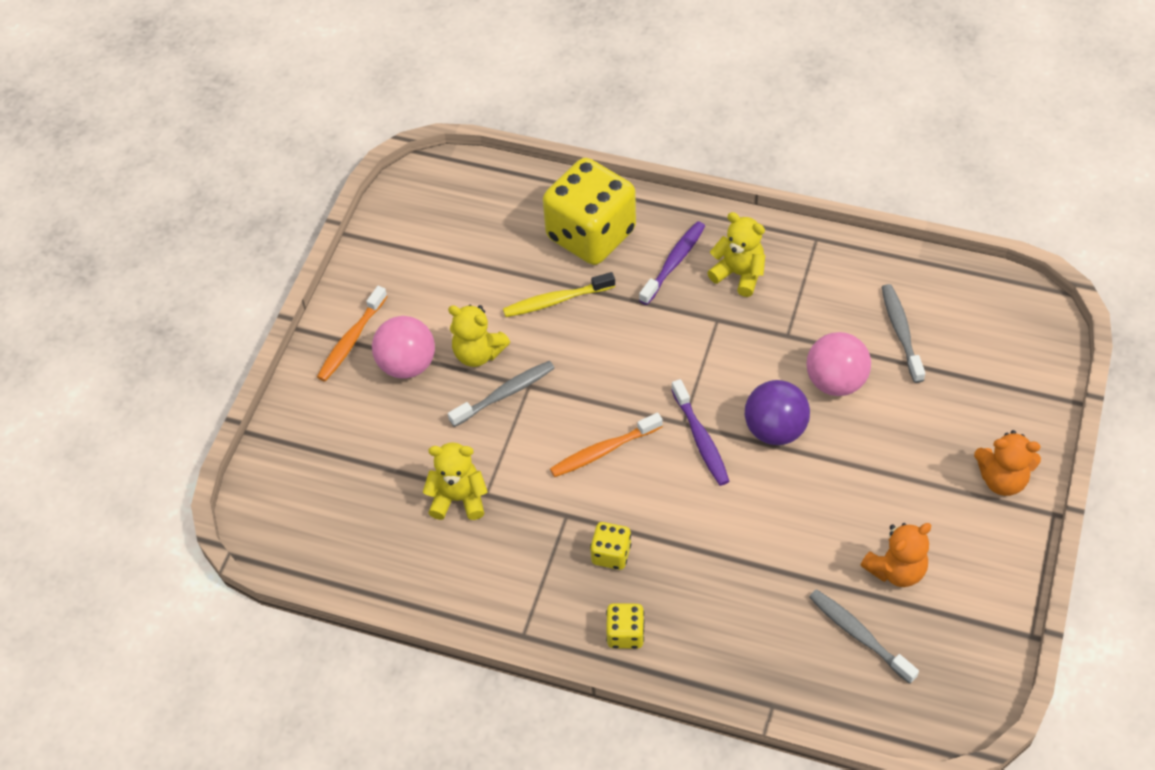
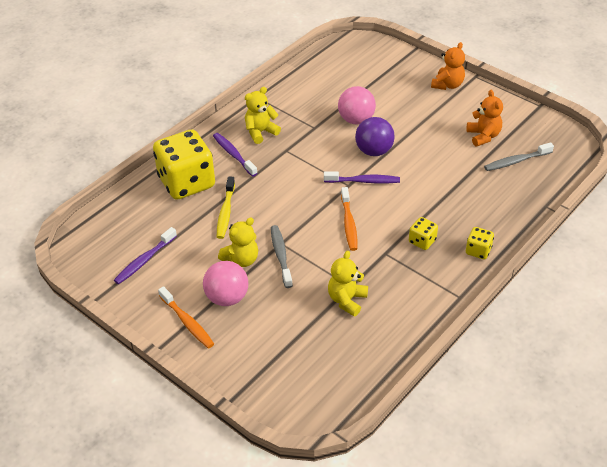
camera: 70 degrees left, 10 degrees down
grey toothbrush [882,284,925,383] -> none
none -> purple toothbrush [114,227,177,284]

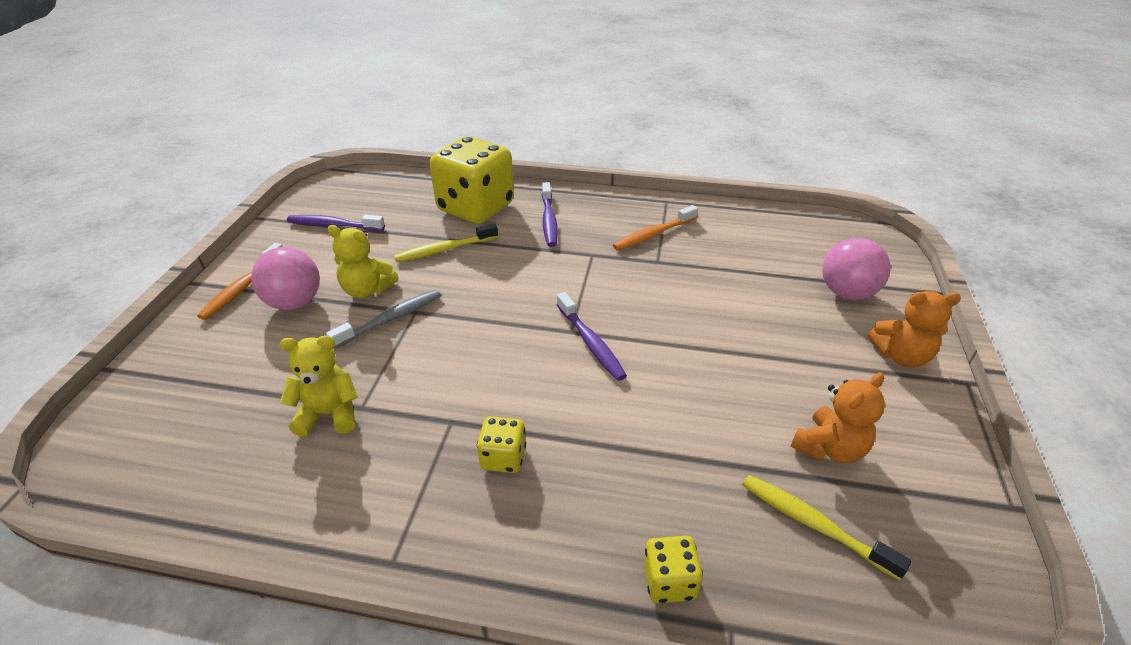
camera: 60 degrees right, 5 degrees down
purple toothbrush [213,133,258,177] -> purple toothbrush turned 150 degrees clockwise [542,182,558,247]
yellow teddy bear [245,87,281,144] -> none
pink ball [338,86,376,124] -> pink ball moved to [822,238,890,300]
orange toothbrush [341,187,357,251] -> orange toothbrush moved to [613,205,698,251]
purple ball [355,117,395,156] -> none
yellow dice [466,227,494,259] -> yellow dice moved to [644,536,703,603]
grey toothbrush [484,142,554,171] -> yellow toothbrush [742,475,912,580]

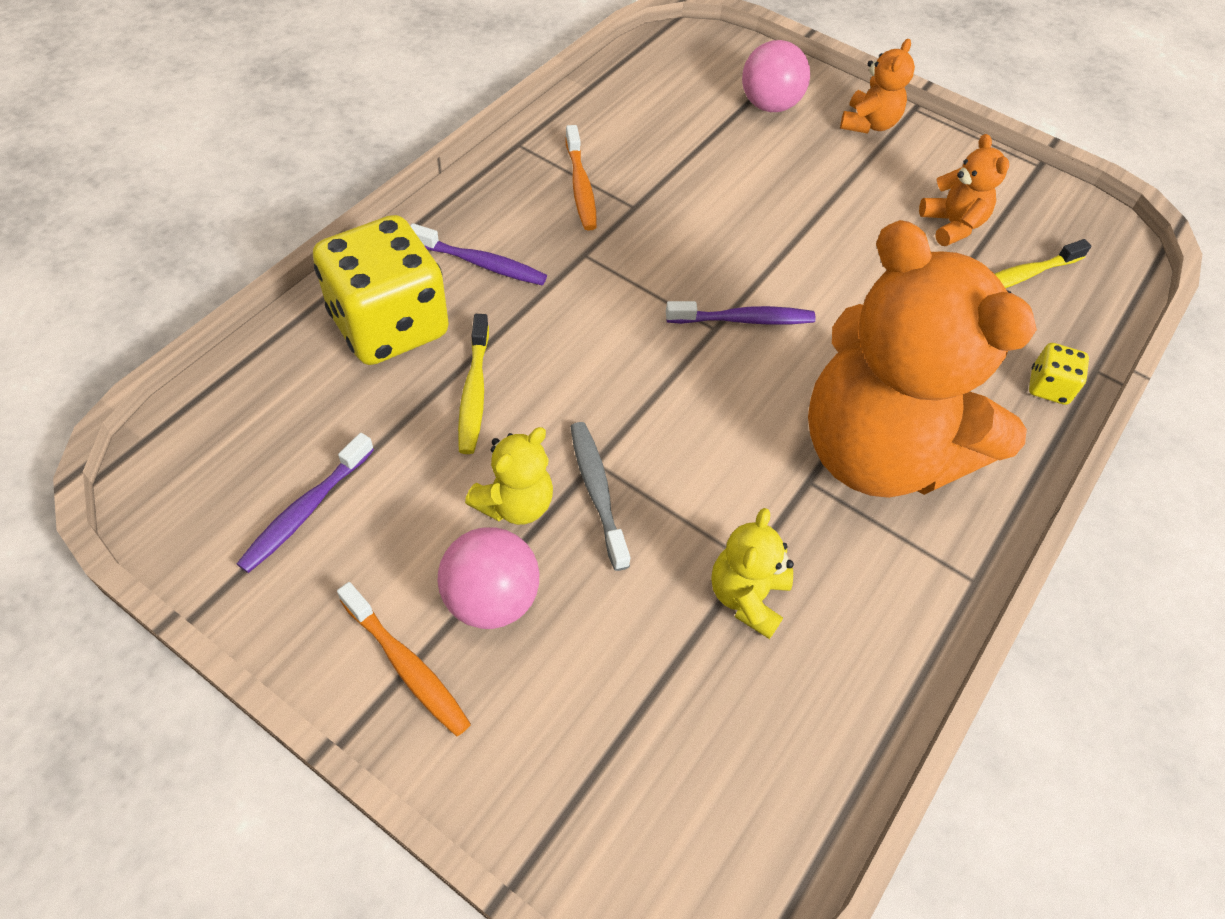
camera: 70 degrees left, 15 degrees up
yellow dice [477,416,526,473] -> orange teddy bear [808,220,1037,498]

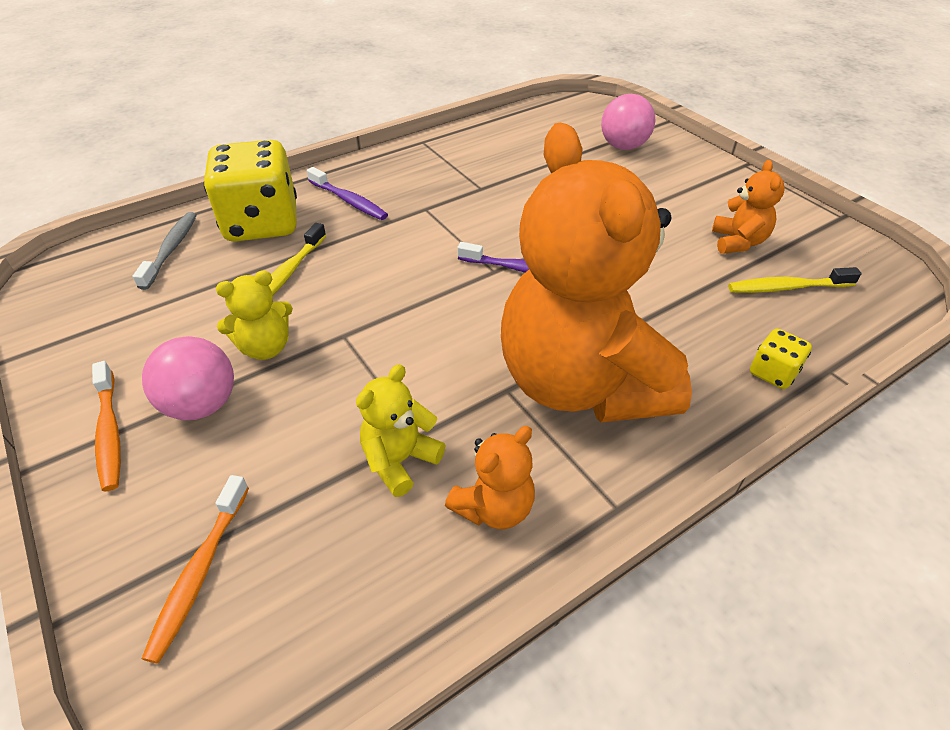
camera: 25 degrees right, 10 degrees down
purple toothbrush [237,433,374,573] -> none
orange toothbrush [565,125,597,231] -> orange toothbrush moved to [141,475,249,664]
grey toothbrush [570,422,630,571] -> grey toothbrush moved to [133,212,197,290]
orange teddy bear [840,39,915,134] -> orange teddy bear moved to [445,426,535,529]

